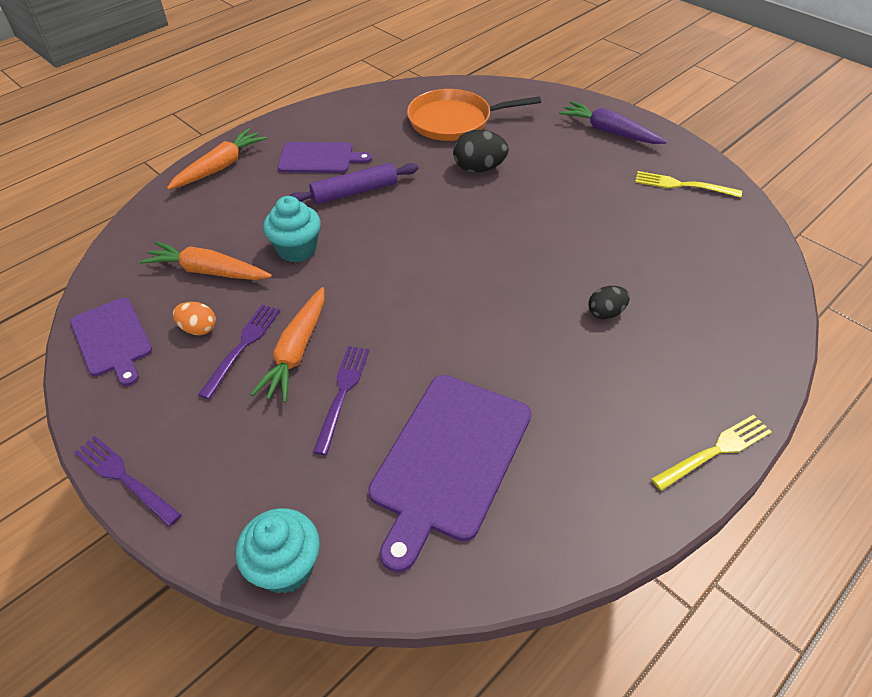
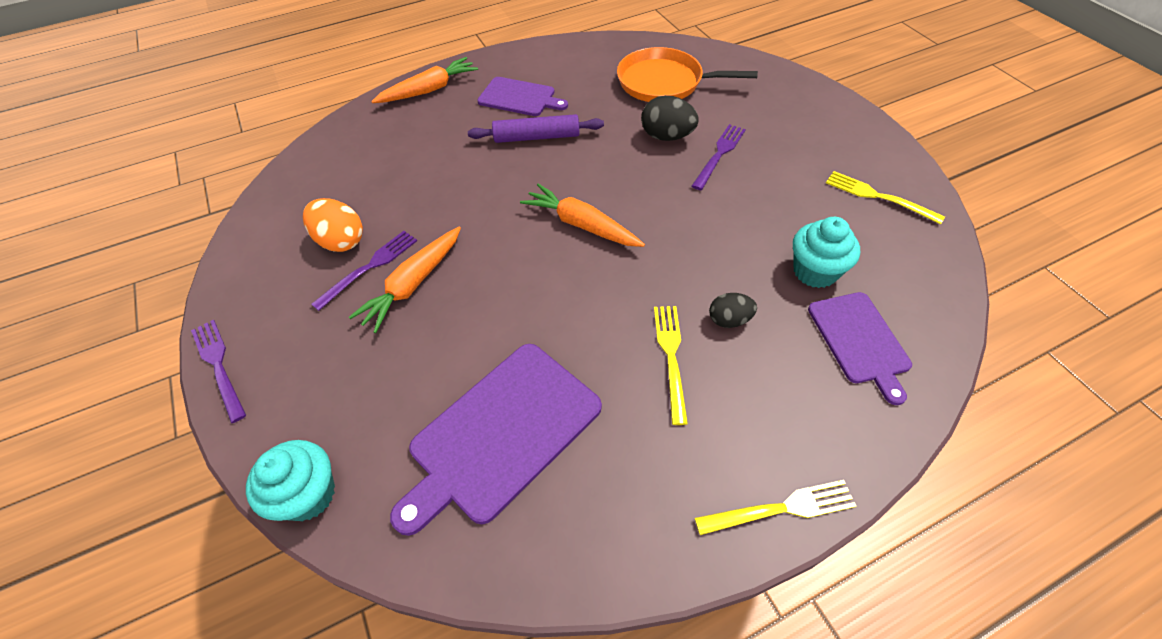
camera: 20 degrees right, 5 degrees up
purple cutting board [70,298,152,386] -> purple cutting board moved to [808,292,912,405]
orange carrot [140,242,272,280] -> orange carrot moved to [520,184,645,247]
orange egg [173,302,216,335] -> orange egg [303,198,363,252], size x1.56
turquoise cupcake [263,196,321,262] -> turquoise cupcake moved to [793,217,860,288]
purple fork [313,346,370,455] -> purple fork moved to [692,124,746,190]
purple carrot [559,101,667,144] -> none
none -> yellow fork [654,306,688,425]

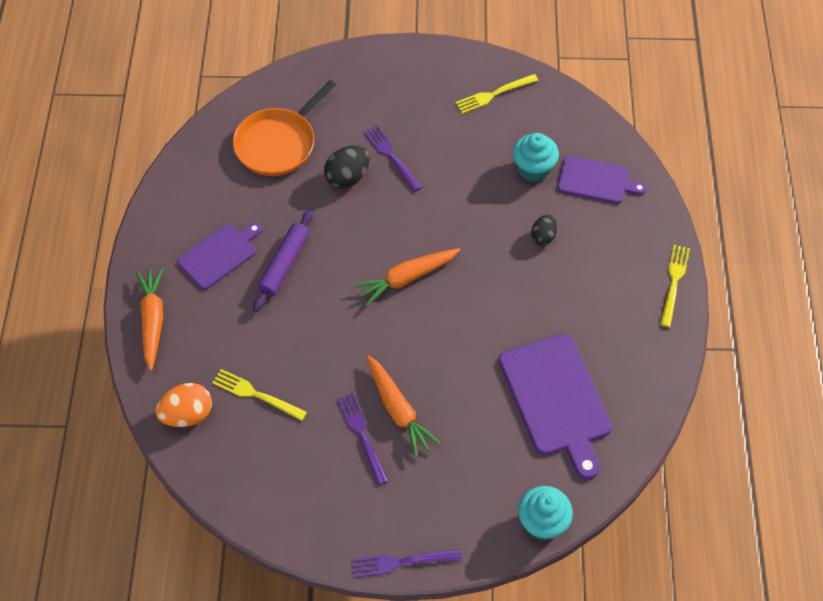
camera: 65 degrees left, 5 degrees up
orange egg [303,198,363,252] -> orange egg moved to [156,383,212,427]
yellow fork [654,306,688,425] -> yellow fork moved to [212,369,307,421]

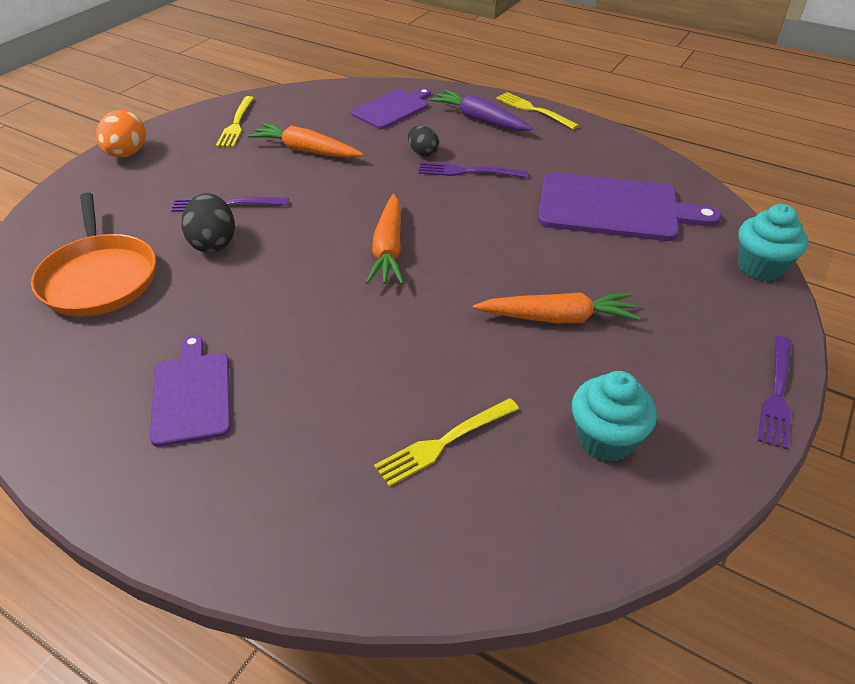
camera: 60 degrees left, 15 degrees down
orange carrot [136,268,164,371] -> orange carrot moved to [248,123,363,158]
orange egg [156,383,212,427] -> orange egg moved to [96,110,146,158]
purple rolling pin [253,209,313,312] -> none
purple fork [337,393,388,485] -> purple fork moved to [418,162,527,178]
turquoise cupcake [513,133,559,182] -> turquoise cupcake moved to [572,371,657,462]
none -> purple carrot [429,89,533,131]

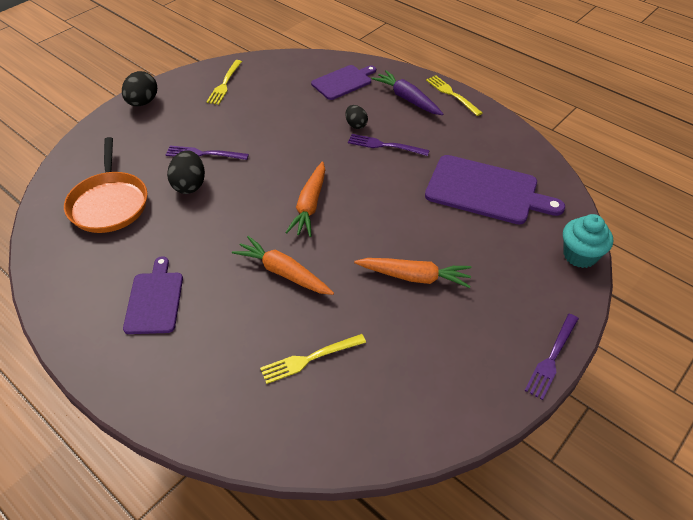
camera: 10 degrees right, 5 degrees up
orange egg [96,110,146,158] -> black egg [122,71,157,106]
orange carrot [248,123,363,158] -> orange carrot moved to [232,236,334,295]
turquoise cupcake [572,371,657,462] -> none

